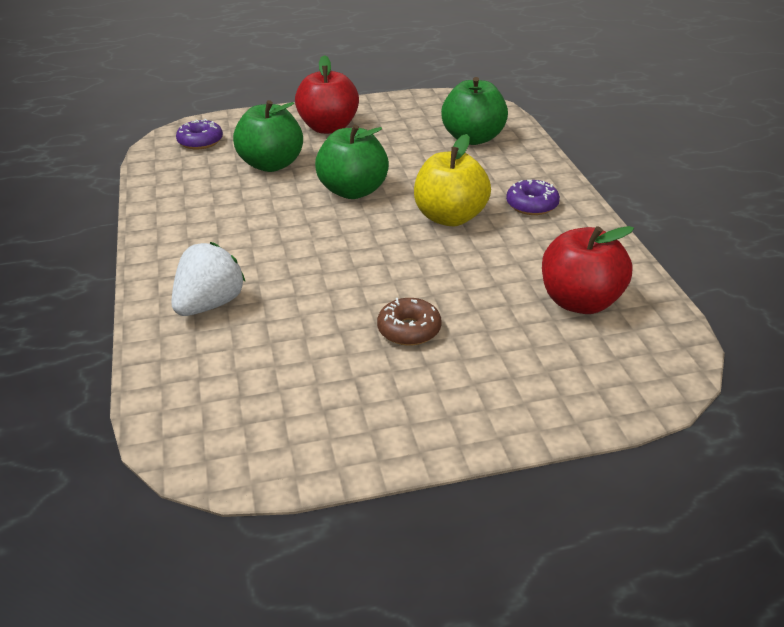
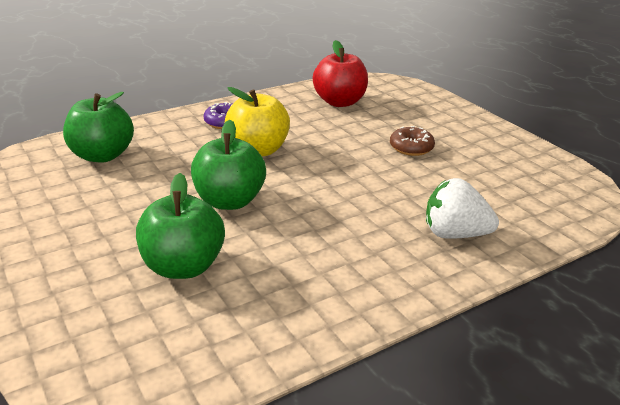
camera: 110 degrees left, 5 degrees down
purple donut [176,119,223,150] -> none
red apple [295,55,359,134] -> none

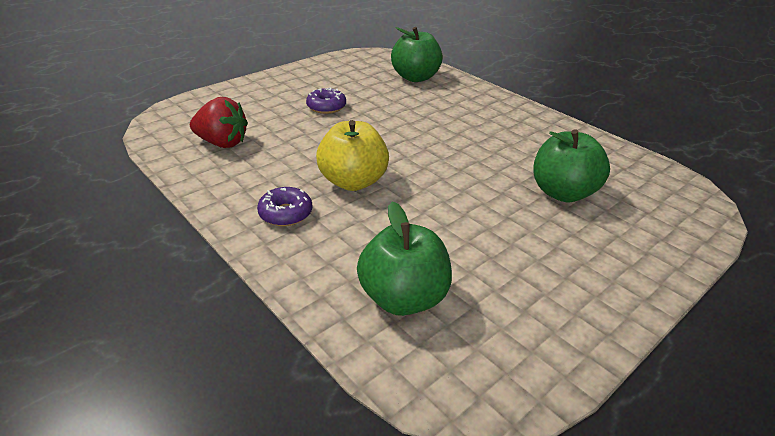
camera: 100 degrees left, 5 degrees up
green apple [191,120,266,210] -> green apple moved to [391,27,443,82]
red apple [313,40,368,107] -> red strawberry [190,97,248,148]
brown donut [390,126,435,156] -> purple donut [306,88,346,114]
white strawberry [426,178,499,239] -> none

